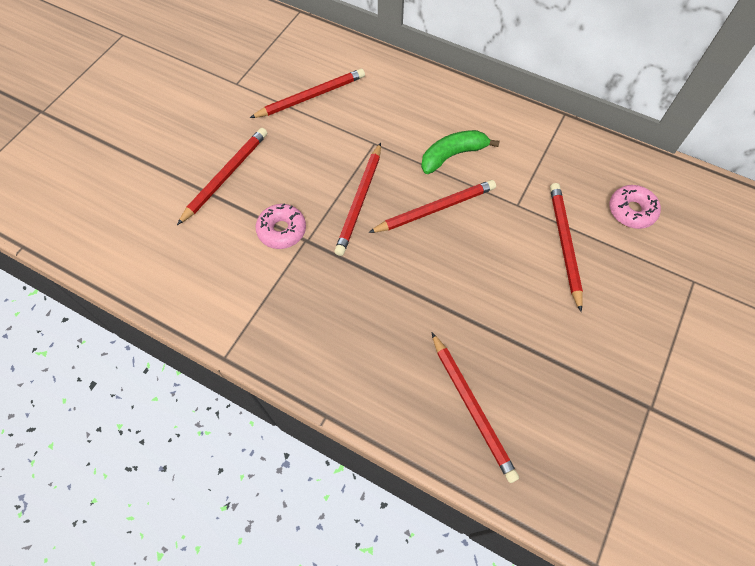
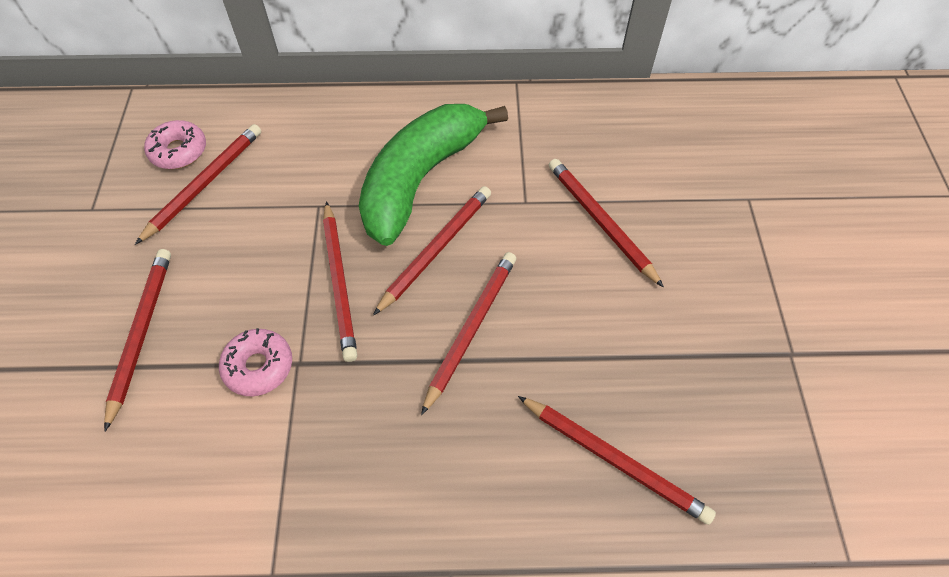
camera: 30 degrees left, 5 degrees down
green banana [421,130,500,174] -> green banana [359,104,508,246], size x1.85
pink donut [609,185,661,229] -> pink donut moved to [144,120,206,169]
none -> red pencil [421,252,516,415]

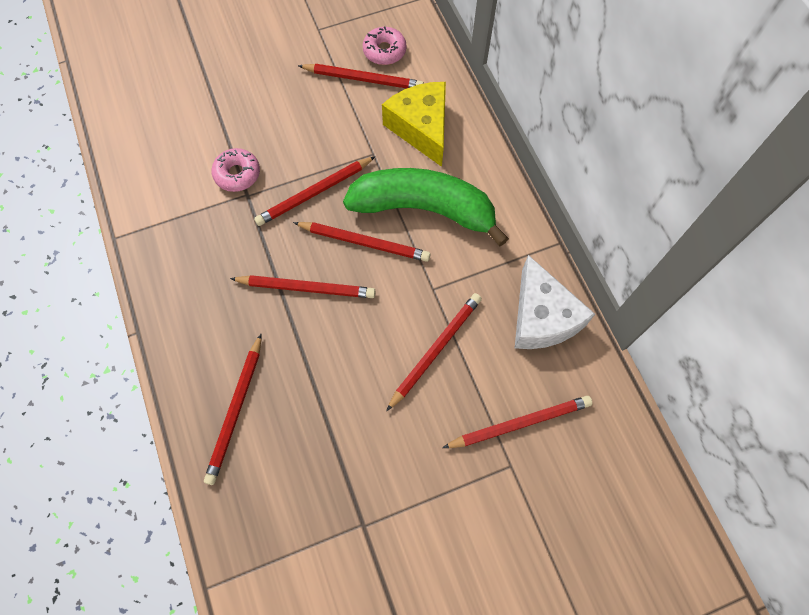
camera: 70 degrees right, 10 degrees up
red pencil [104,249,171,431] -> red pencil moved to [442,396,592,448]
none -> yellow cheese [382,82,446,167]
none -> white cheese [515,255,595,349]

